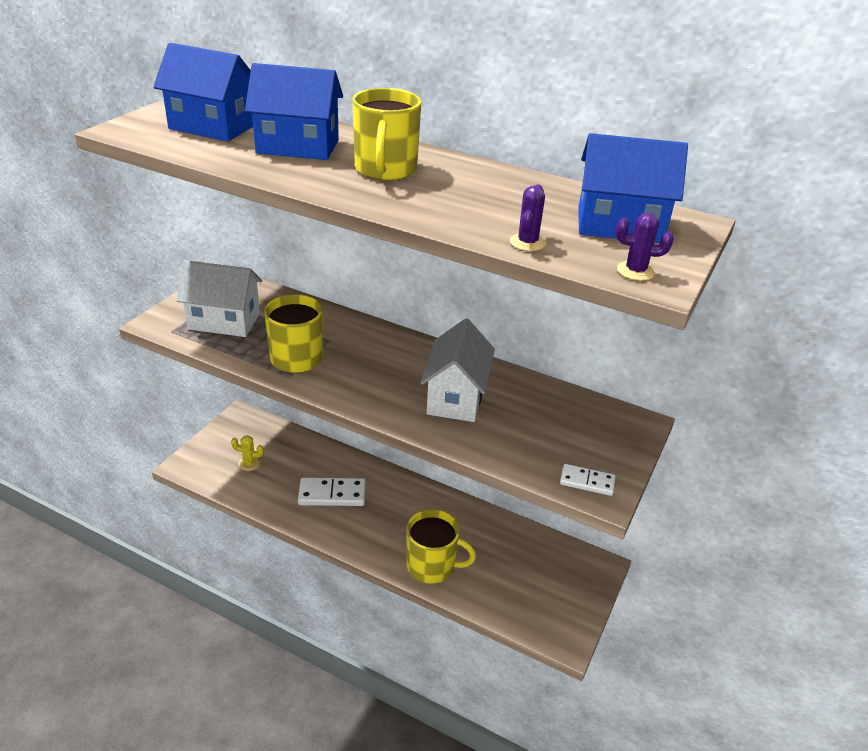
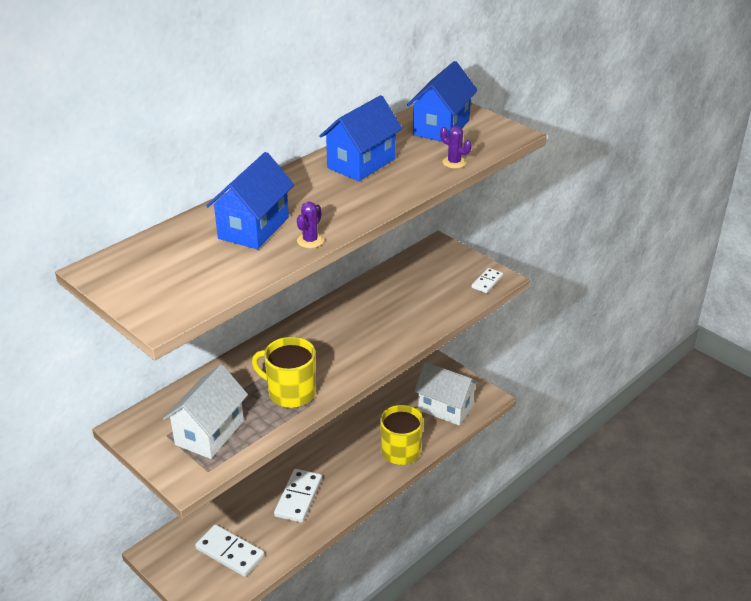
camera: 70 degrees left, 0 degrees up
blue house [153,43,253,141] -> blue house moved to [319,95,403,181]
yellow cactus [231,435,264,471] -> white domino [195,525,264,577]
yellow mug [352,88,421,181] -> none
white house [420,318,495,422] -> white house moved to [414,362,479,425]
purple cactus [616,213,673,281] -> purple cactus moved to [297,202,324,248]

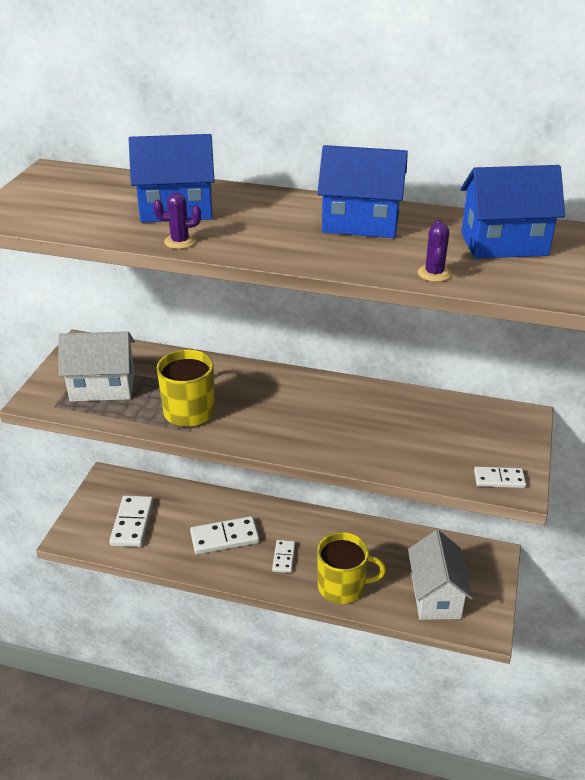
camera: 60 degrees right, 0 degrees up
none -> white domino [272,540,295,573]

